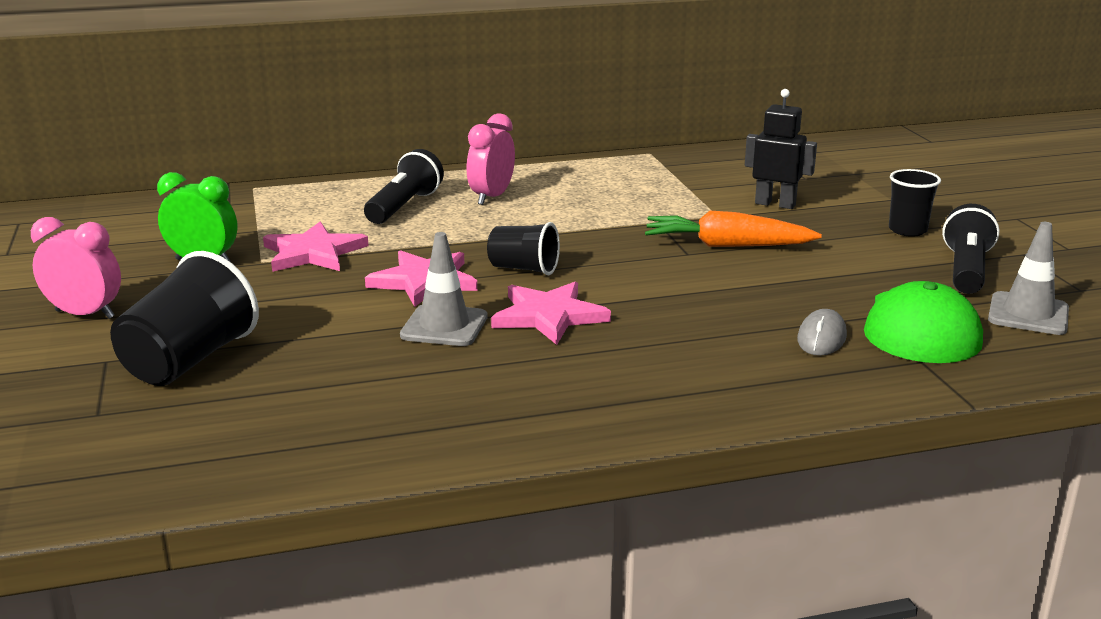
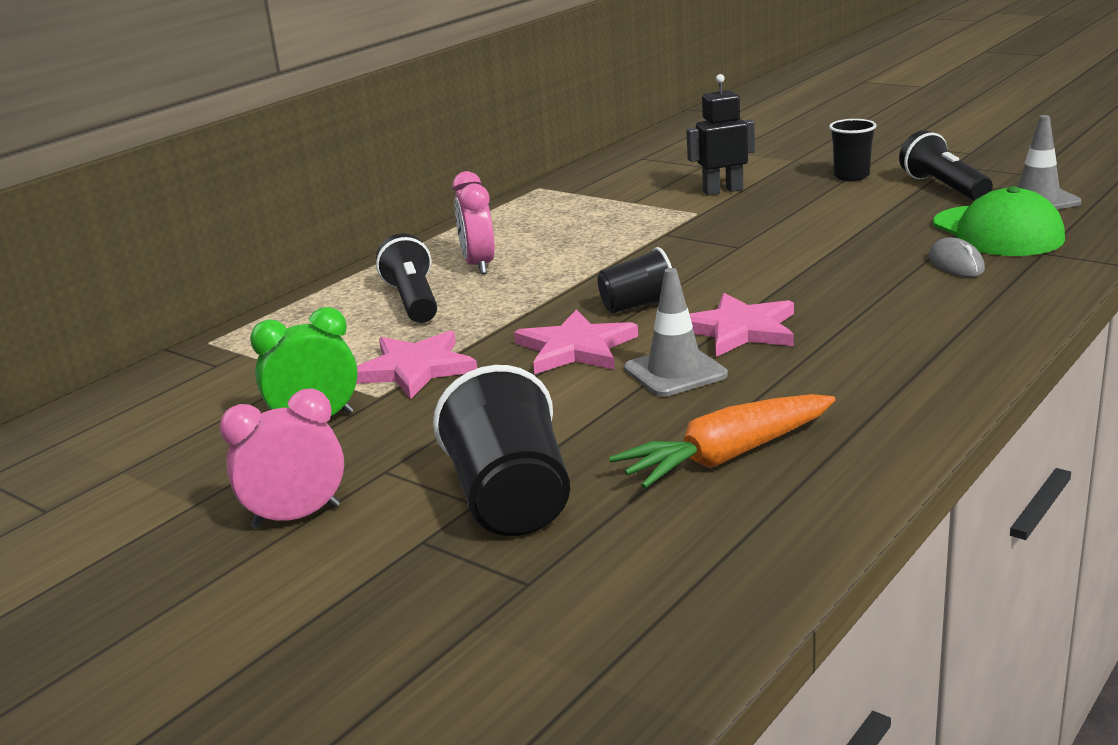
camera: 35 degrees left, 0 degrees up
orange carrot [645,211,822,247] -> orange carrot moved to [609,394,836,488]

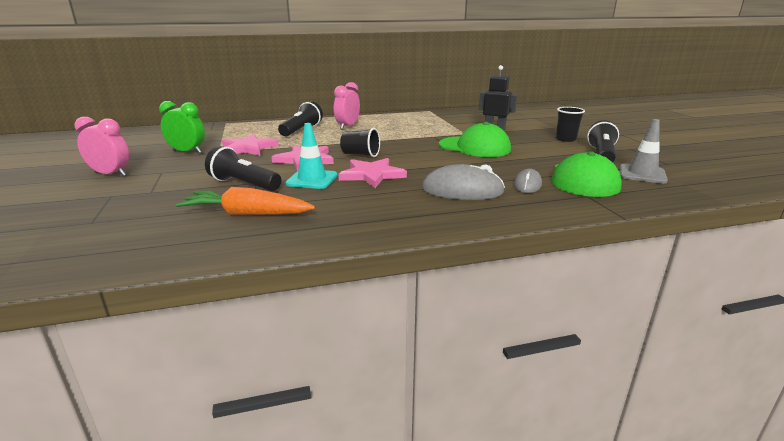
camera: 35 degrees right, 0 degrees up
black cup [433,365,570,536] -> none
grey traffic cone [624,268,728,397] -> turquoise traffic cone [285,123,337,189]
none -> black flashlight [205,146,281,191]
none -> grey mouse [422,164,505,200]
none -> green cap [439,122,511,157]

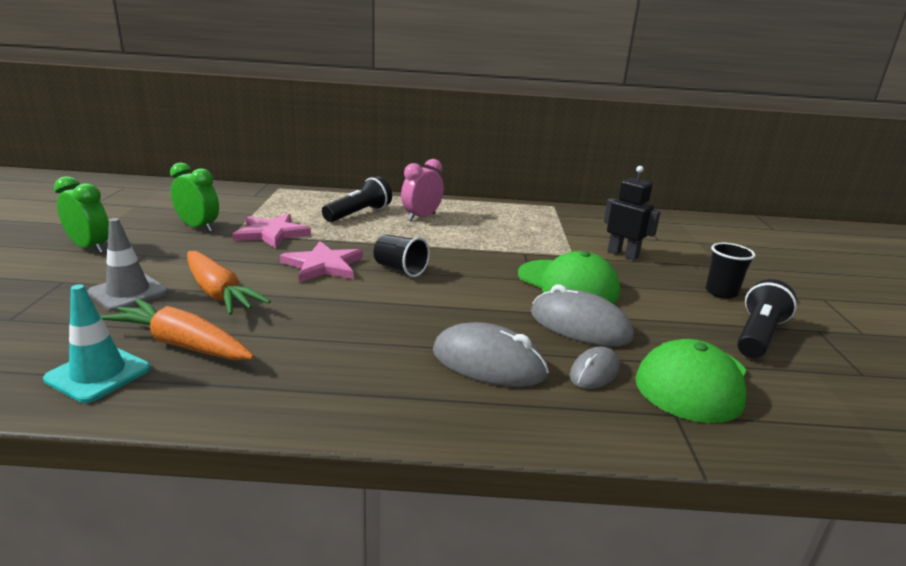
camera: 15 degrees right, 0 degrees up
pink clock [75,117,129,176] -> green clock [54,176,109,253]
black flashlight [205,146,281,191] -> orange carrot [187,251,271,315]
turquoise traffic cone [285,123,337,189] -> turquoise traffic cone moved to [43,284,151,403]
pink star [338,158,407,188] -> none
grey traffic cone [620,119,668,184] -> grey traffic cone moved to [87,218,168,311]
none -> grey mouse [531,284,634,347]

